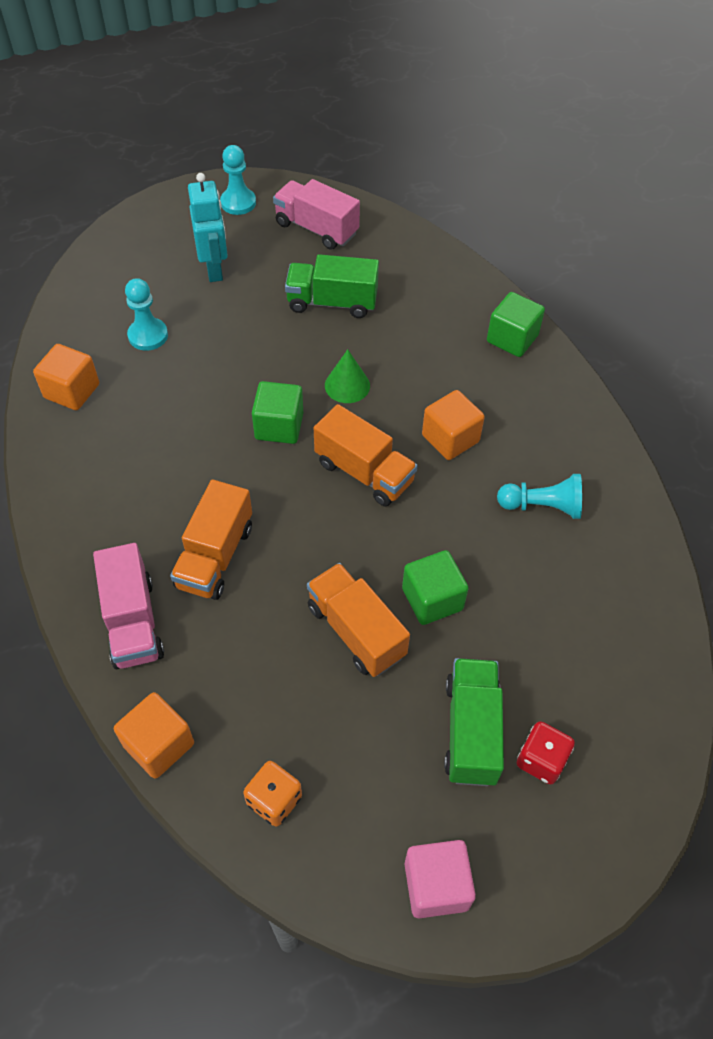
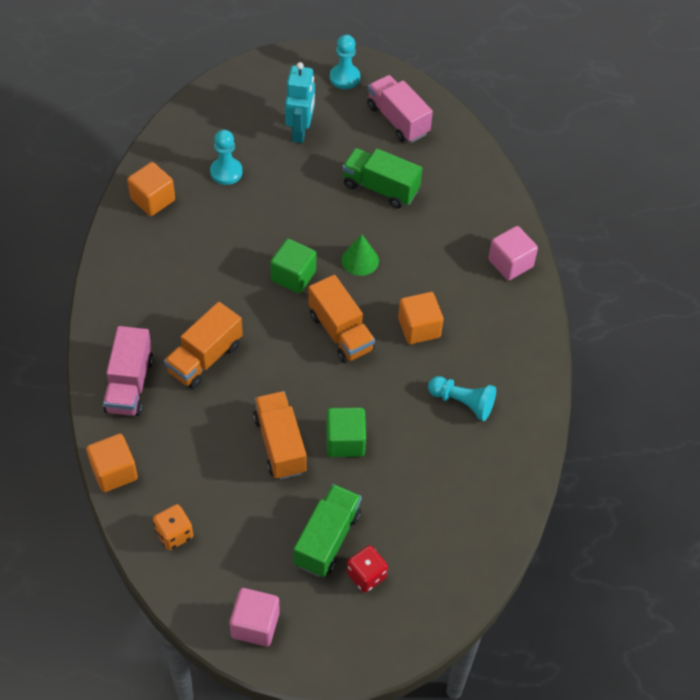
camera: 20 degrees right, 0 degrees up
green cube [487,292,545,357] -> pink cube [488,226,538,280]

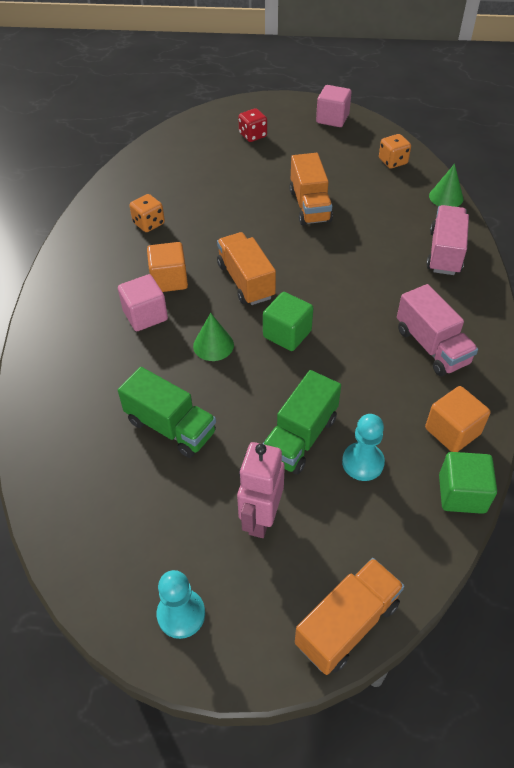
camera: 170 degrees left, 5 degrees down
orange cube [86,434,138,492] -> green cone [429,164,464,207]
orange truck [164,302,243,389] -> orange truck moved to [295,558,405,675]
turquoise robot [285,62,315,143] -> pink robot [237,442,285,538]
green truck [293,484,362,577] -> green truck moved to [263,370,341,475]
green cube [326,408,366,457] -> green cube moved to [439,452,497,514]
pink truck [367,75,433,143] -> pink truck moved to [397,284,478,376]
turquoise pawn [428,376,496,421] -> orange dice [130,194,165,232]
pink cube [488,226,538,280] -> pink cube moved to [118,274,168,331]

